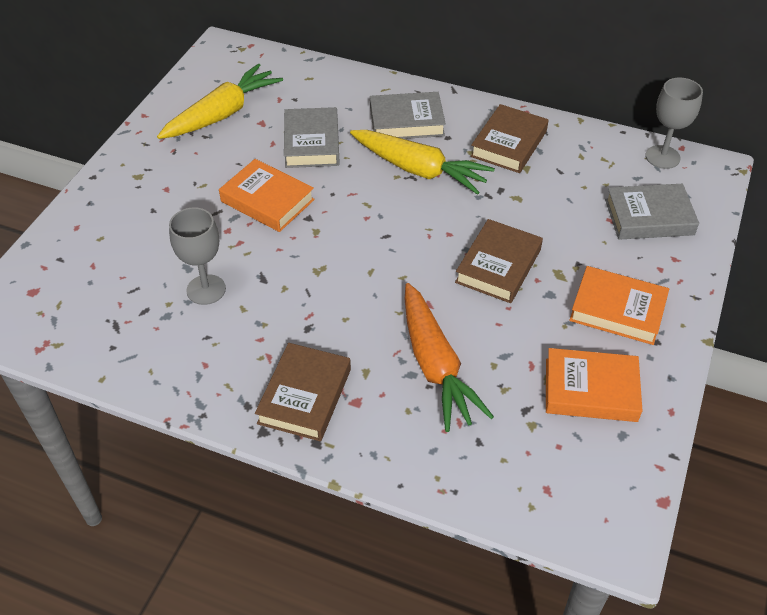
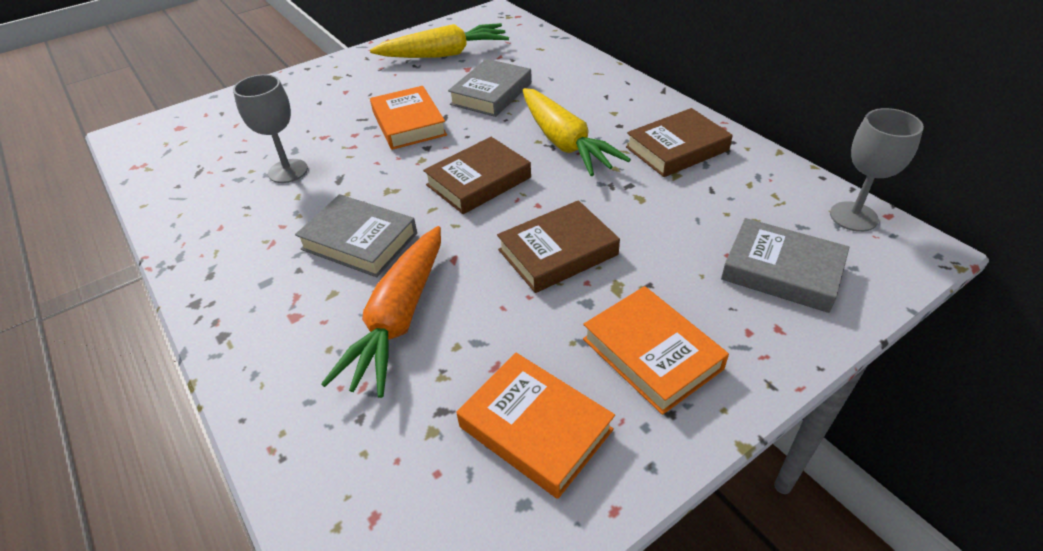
camera: 35 degrees right, 5 degrees down
brown book [255,343,351,441] -> brown book moved to [423,137,531,214]
grey book [370,92,446,139] -> grey book moved to [295,194,417,277]

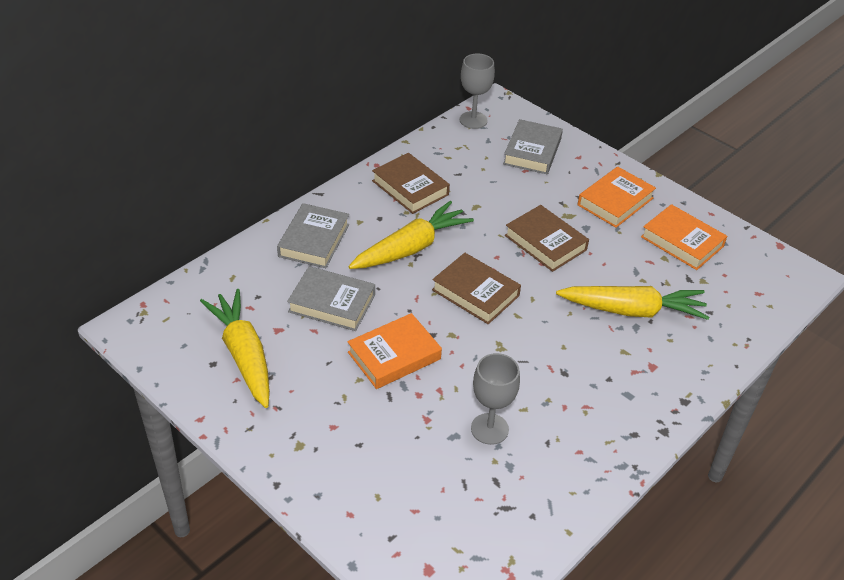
camera: 105 degrees left, 0 degrees up
grey book [295,194,417,277] -> grey book moved to [277,203,349,268]
orange carrot [321,226,441,398] -> yellow carrot [556,286,709,320]
orange book [457,353,615,499] -> orange book turned 75 degrees counterclockwise [641,204,727,270]

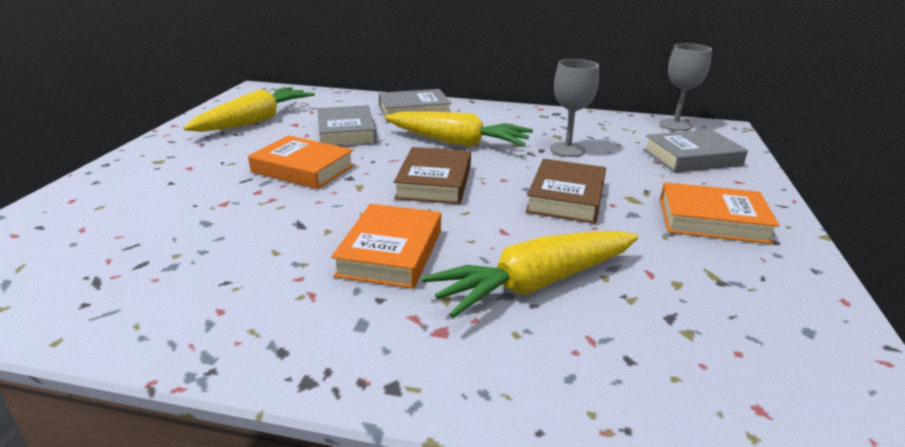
camera: 60 degrees right, 15 degrees down
brown book [372,153,450,214] -> none
grey goblet [471,353,520,445] -> grey goblet moved to [550,59,599,157]
yellow carrot [556,286,709,320] -> yellow carrot turned 90 degrees clockwise [422,231,638,318]
orange book [641,204,727,270] -> orange book moved to [331,204,441,289]

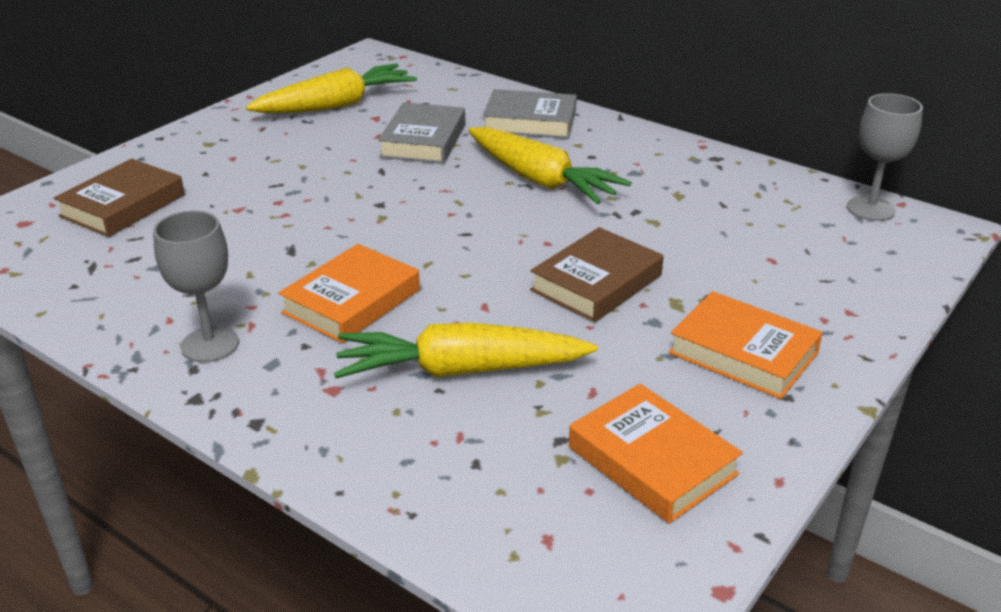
camera: 25 degrees right, 5 degrees up
orange book [248,136,354,189] -> orange book moved to [569,384,743,524]
brown book [394,147,471,204] -> brown book moved to [53,159,185,237]
grey goblet [550,59,599,157] -> grey goblet moved to [153,211,239,362]
grey book [643,129,748,173] -> none

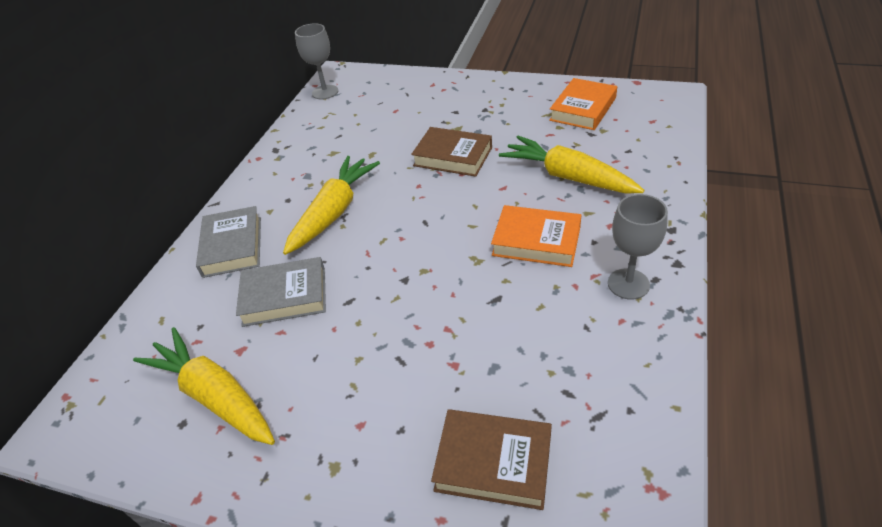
camera: 105 degrees left, 10 degrees up
yellow carrot [334,323,598,378] -> yellow carrot turned 150 degrees clockwise [499,136,645,193]
orange book [669,291,823,399] -> none

